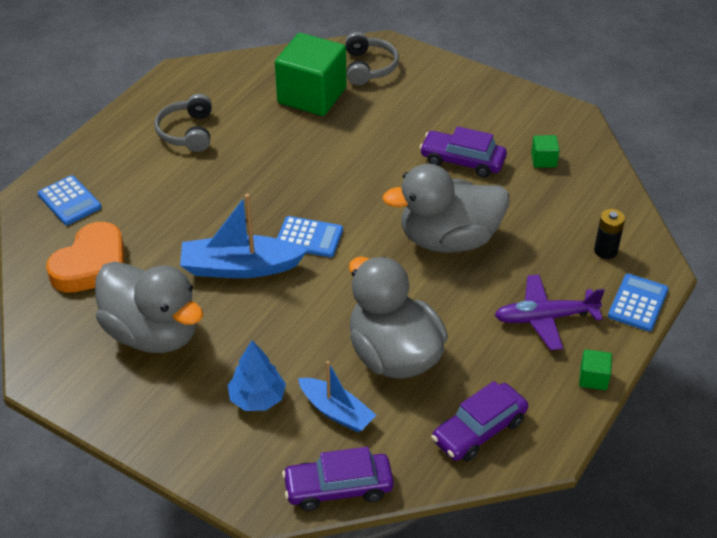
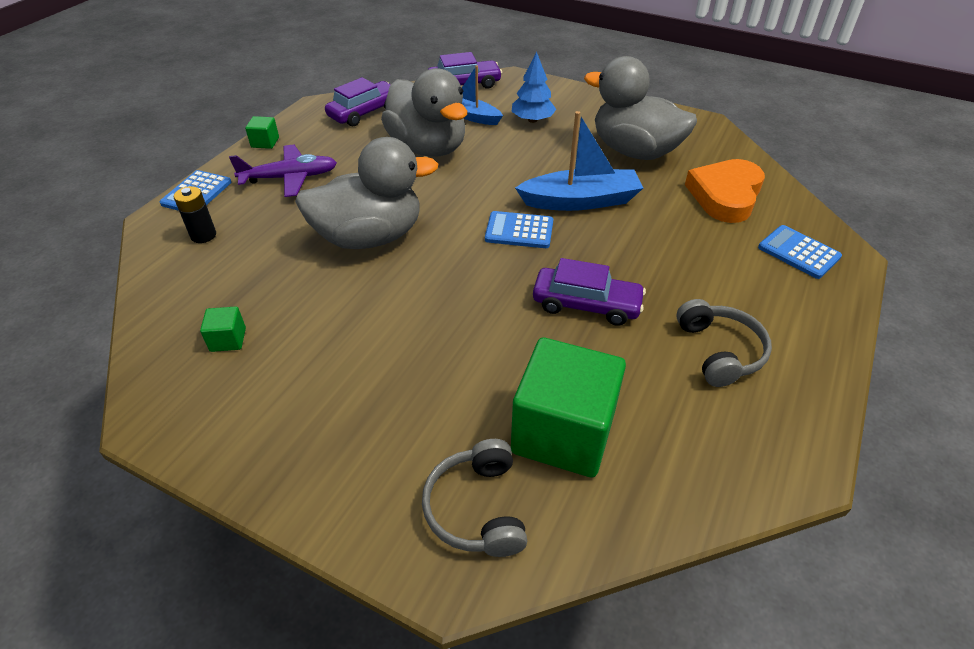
camera: 175 degrees right, 0 degrees up
purple car [420,126,507,178] -> purple car moved to [533,258,646,326]

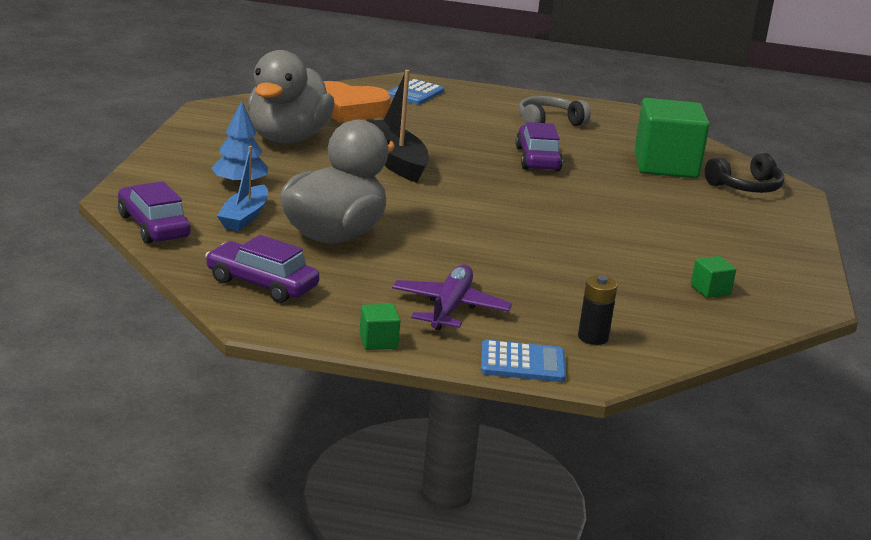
camera: 110 degrees left, 20 degrees down
purple plane [229,145,337,197] -> purple plane turned 45 degrees clockwise [392,265,512,330]
grey duck [295,137,438,249] -> none
grey headphones [422,439,527,557] -> black headphones [705,153,784,193]
blue calculator [485,211,553,248] -> none
blue boat [515,111,643,211] -> black boat [368,70,429,183]

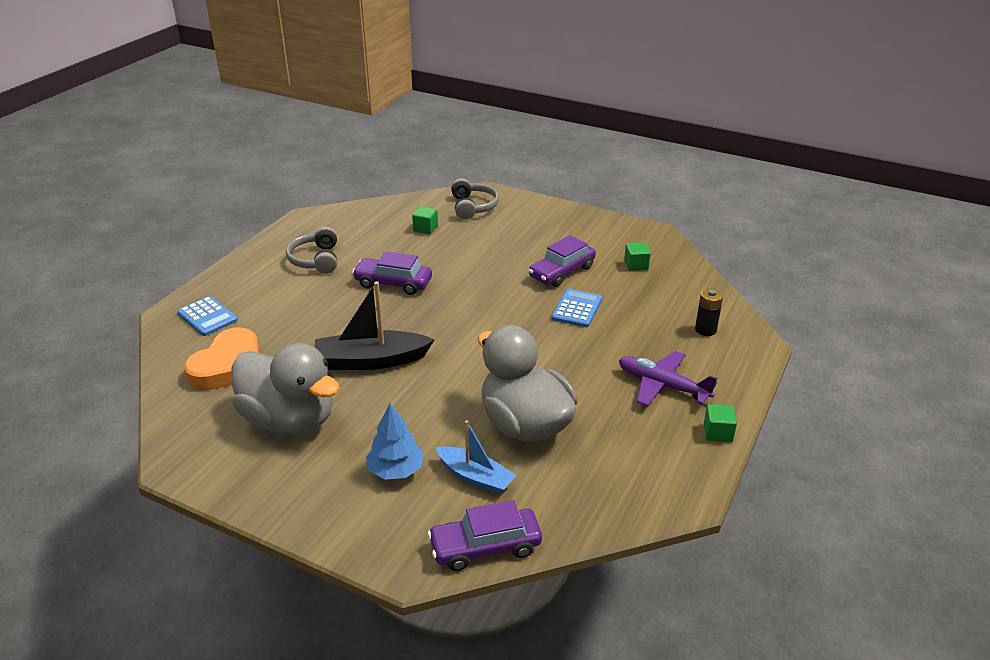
camera: 70 degrees left, 10 degrees up
purple car [205,235,320,303] -> purple car moved to [528,235,596,287]
blue calculator [481,339,566,382] -> blue calculator moved to [552,289,602,327]
green cube [634,98,710,178] -> green cube [412,206,438,234], size x0.41
black headphones [705,153,784,193] -> grey headphones [451,178,499,220]

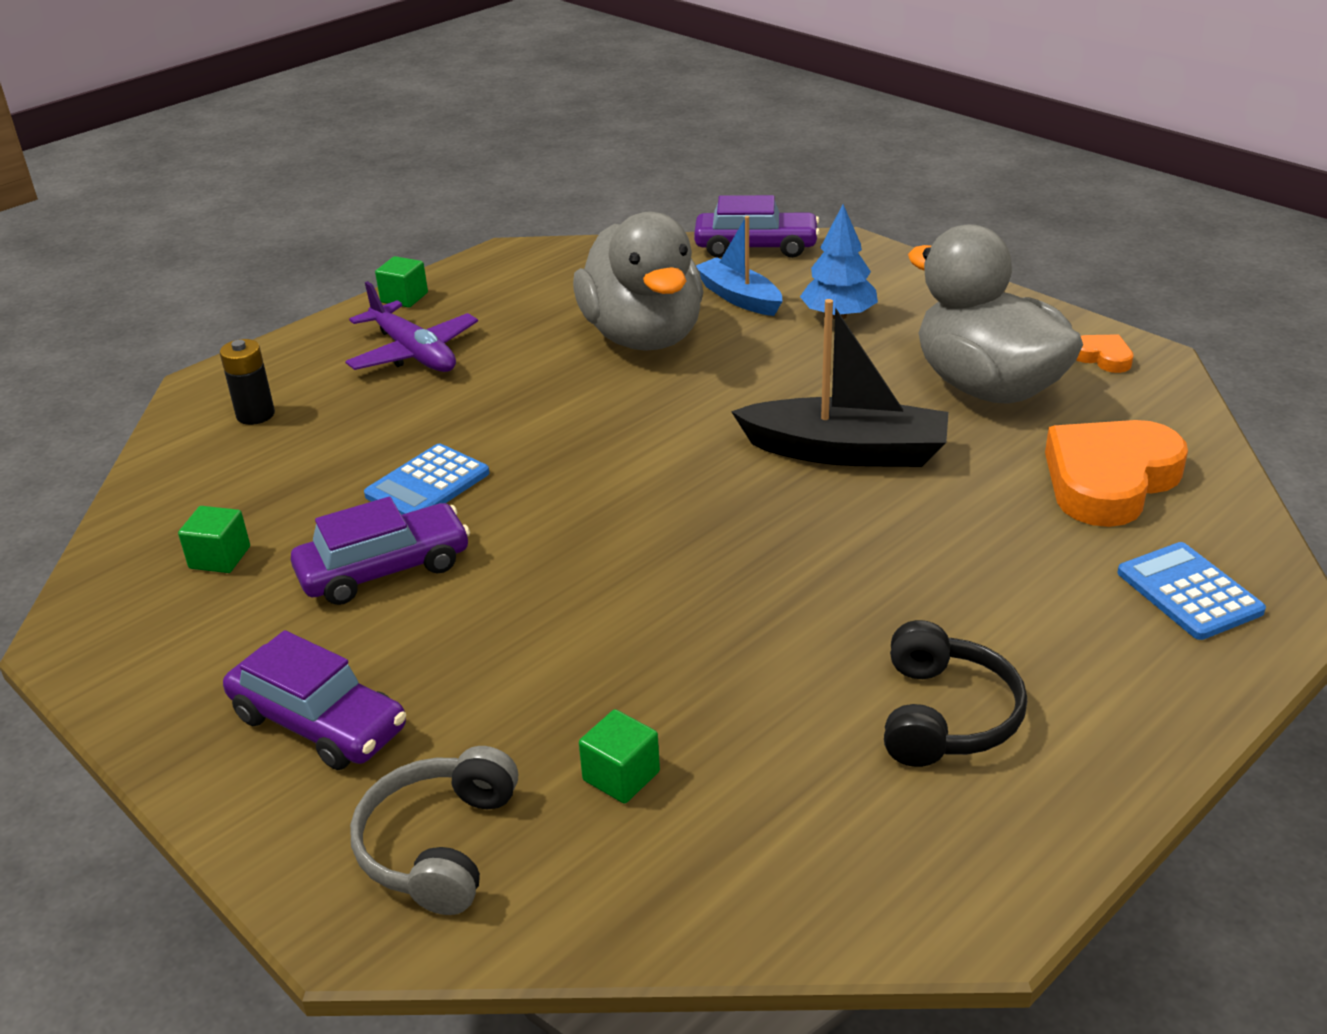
camera: 160 degrees left, 0 degrees up
grey headphones [286,227,337,274] -> black headphones [884,620,1027,767]
purple car [352,251,432,295] -> purple car moved to [223,630,406,770]
none -> orange heart [1076,334,1134,373]

